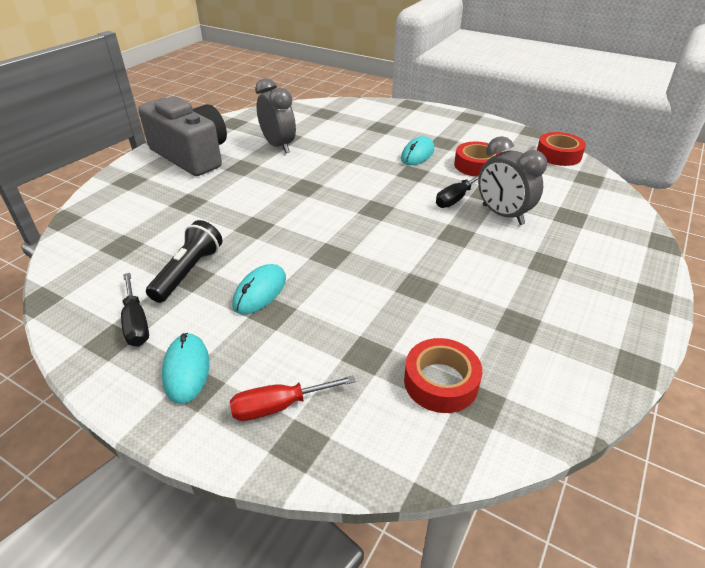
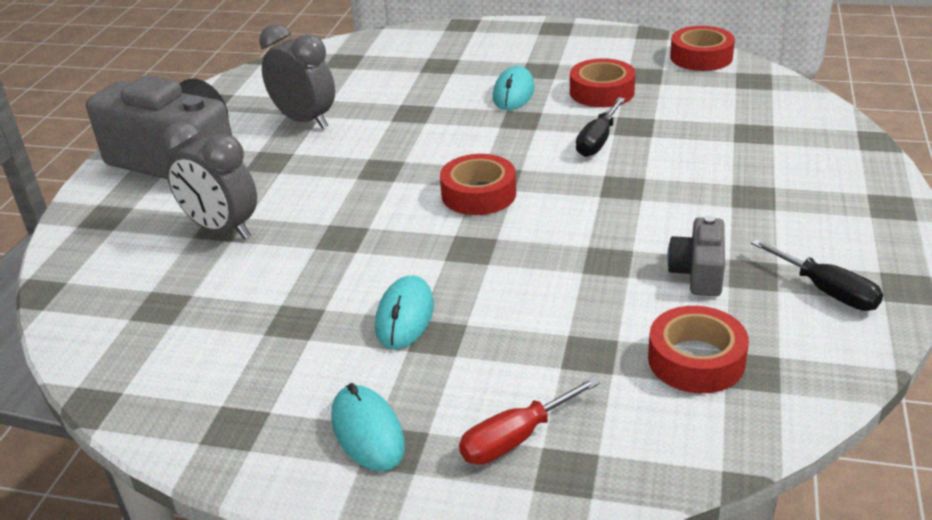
camera: 15 degrees left, 5 degrees down
black screwdriver [121,273,149,346] -> black screwdriver moved to [751,239,883,311]
black flashlight [146,220,222,303] -> none
grey clock [478,136,547,225] -> grey clock moved to [162,121,257,240]
none -> red tape [440,154,516,215]
none -> grey camera [667,216,725,296]

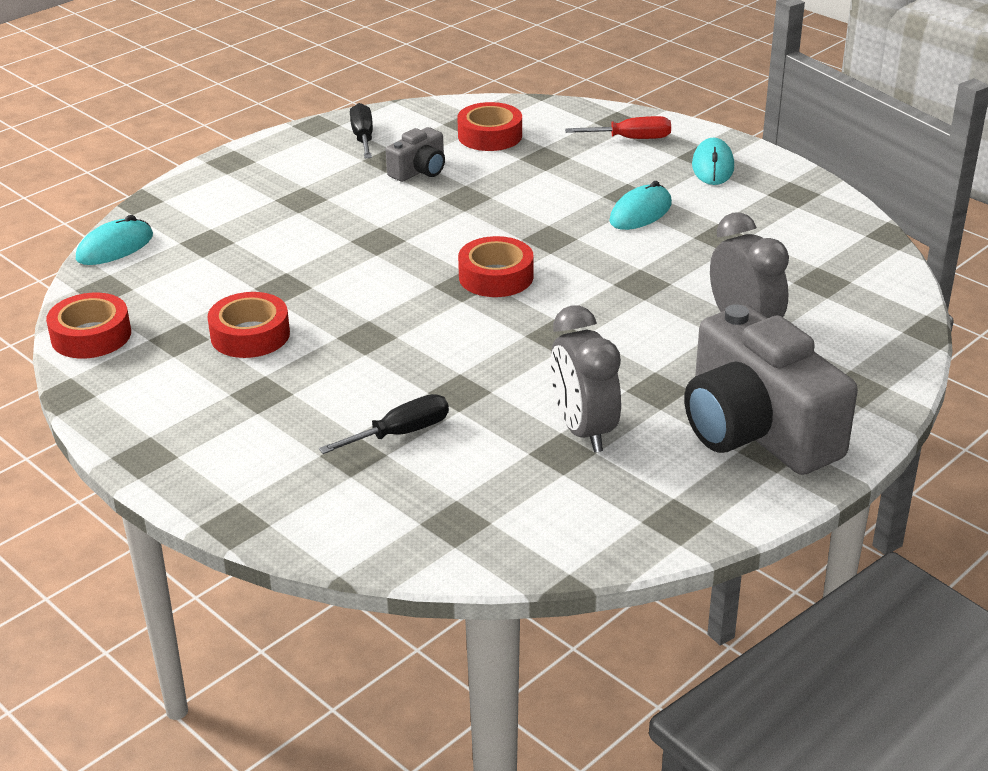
camera: 150 degrees left, 0 degrees up
turquoise mouse [493,66,535,110] -> turquoise mouse moved to [76,215,153,265]
black screwdriver [576,97,625,157] -> black screwdriver moved to [319,394,449,454]

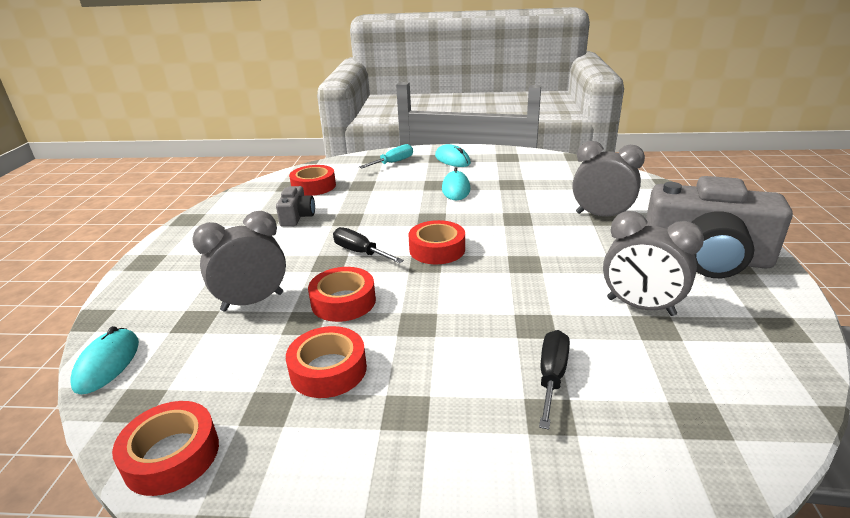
camera: 40 degrees left, 5 degrees down
black screwdriver [350,103,373,158] -> black screwdriver moved to [333,227,404,263]
red screwdriver [565,116,671,139] -> turquoise screwdriver [359,144,413,169]
none -> grey clock [192,211,286,311]
none -> red tape [308,267,376,322]

